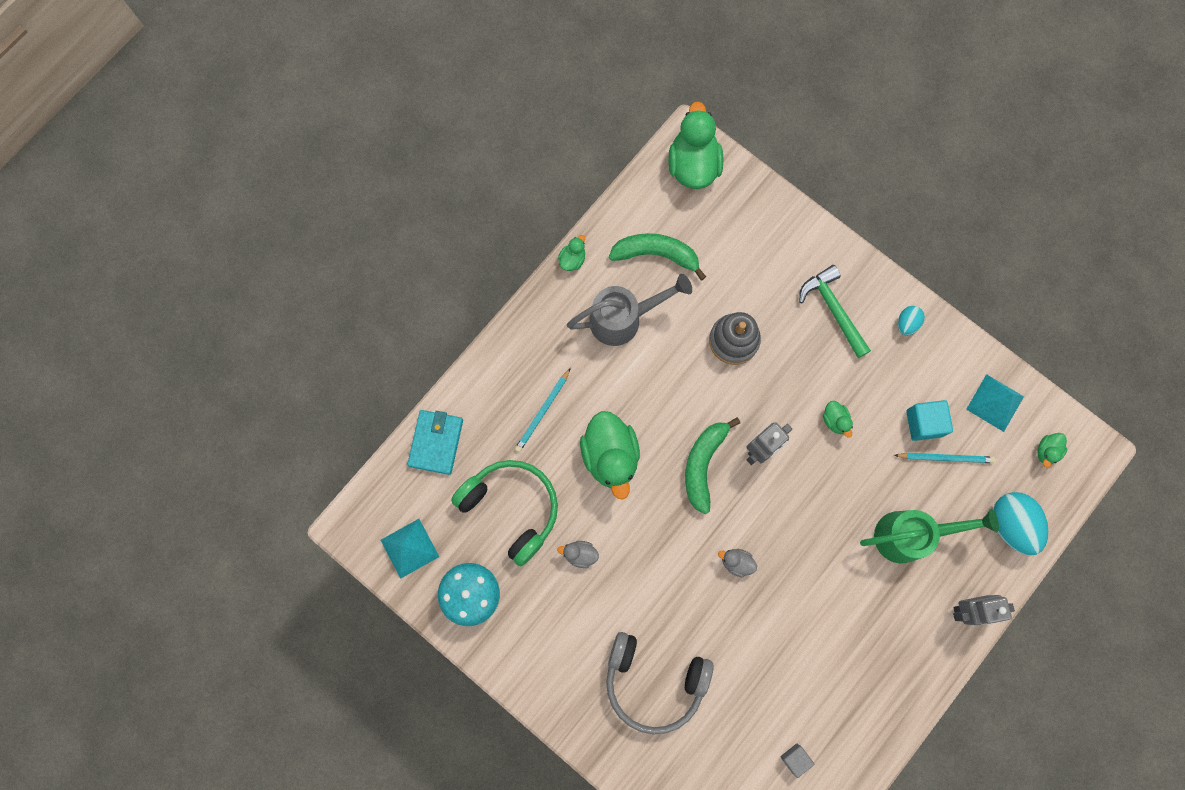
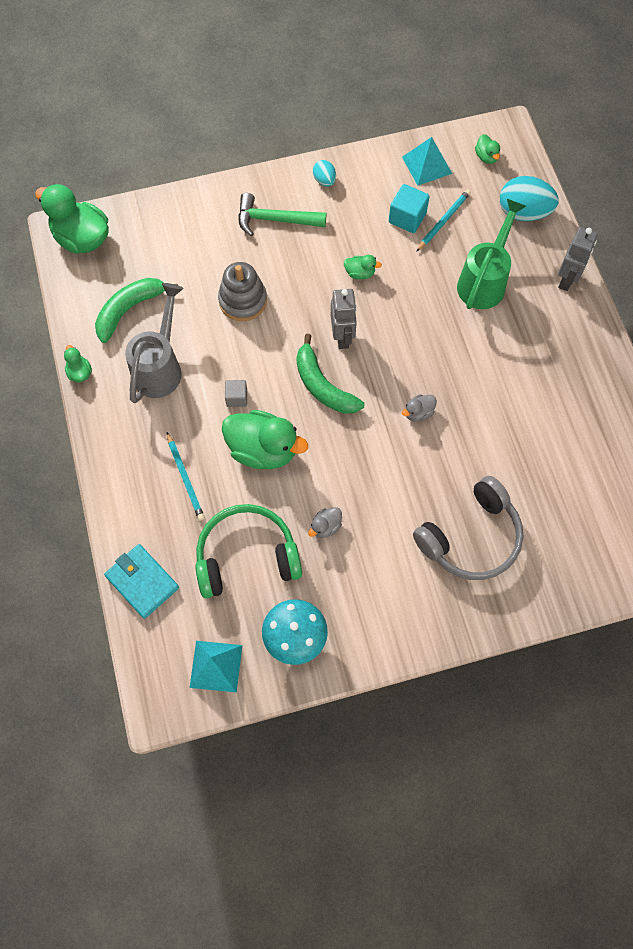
camera: 55 degrees left, 10 degrees down
grey cube [781,744,814,778] -> grey cube moved to [225,380,247,407]

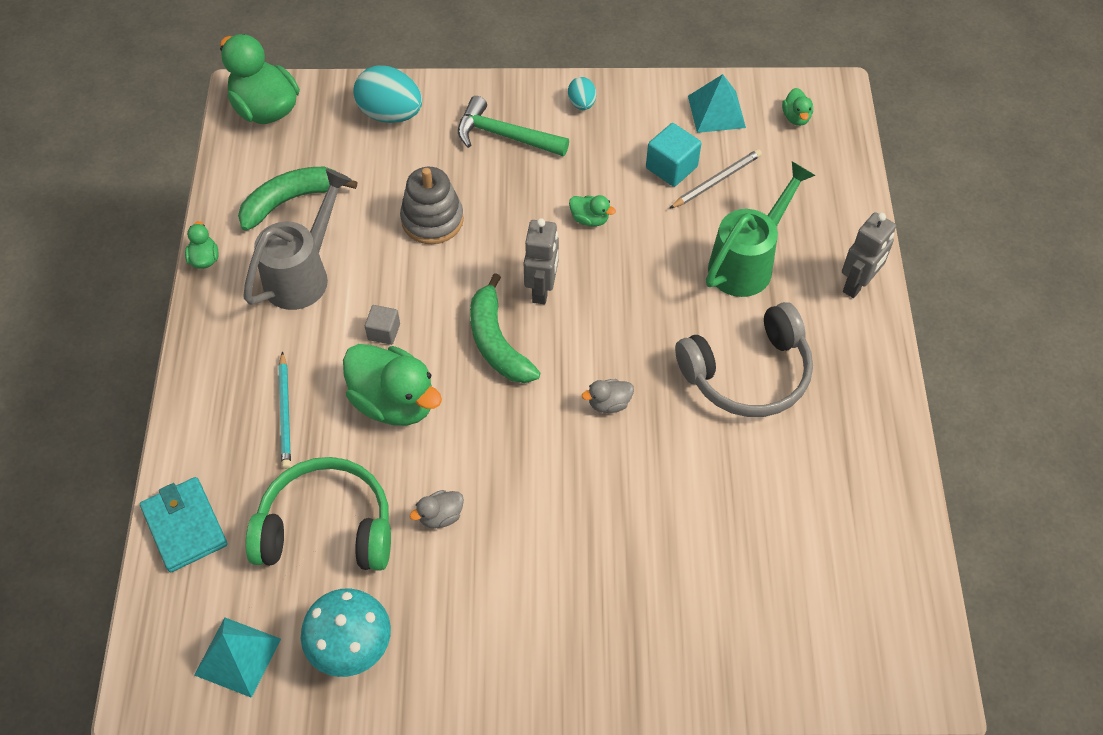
camera: 15 degrees right, 10 degrees down
grey headphones [413,476,524,580] -> grey headphones moved to [675,302,813,417]
turquoise pencil [416,189,471,252] -> grey pencil [669,149,762,209]
turquoise egg [500,176,559,221] -> turquoise egg moved to [353,66,422,123]

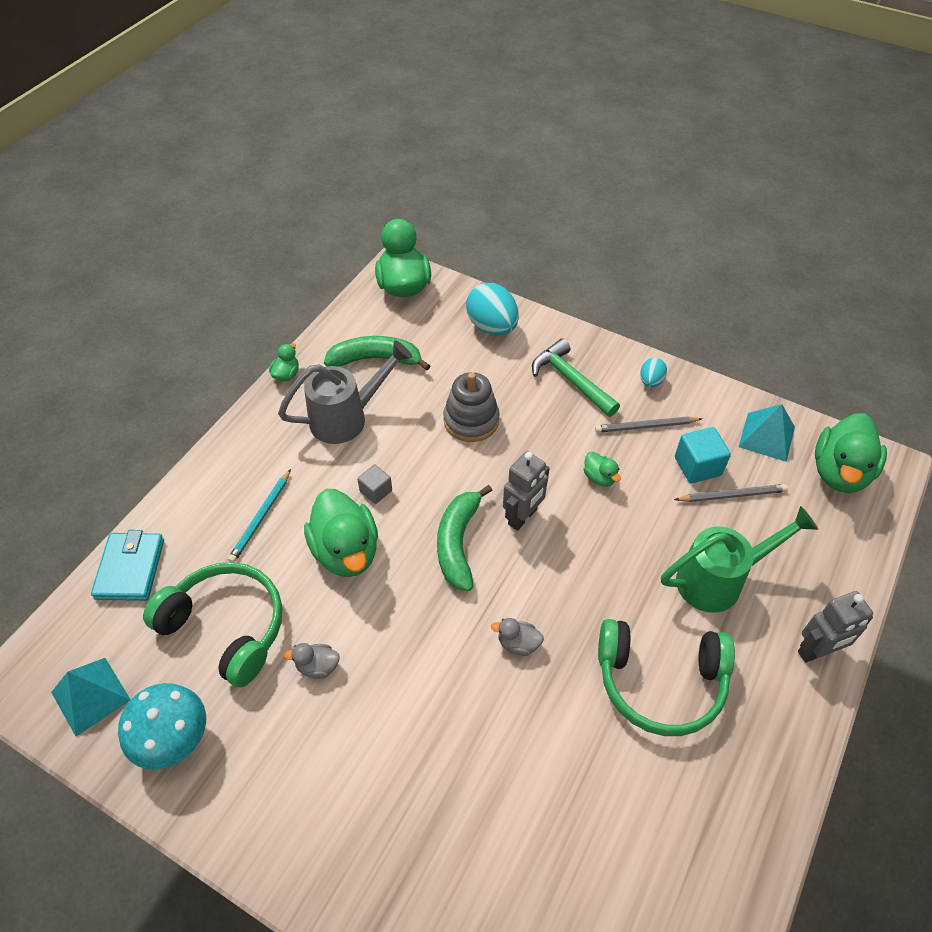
camera: 30 degrees right, 5 degrees down
grey headphones [675,302,813,417] -> green headphones [598,619,735,736]
green duck [782,88,813,126] -> green duck [815,413,887,493], size x2.19
none -> grey pencil [595,416,702,433]

